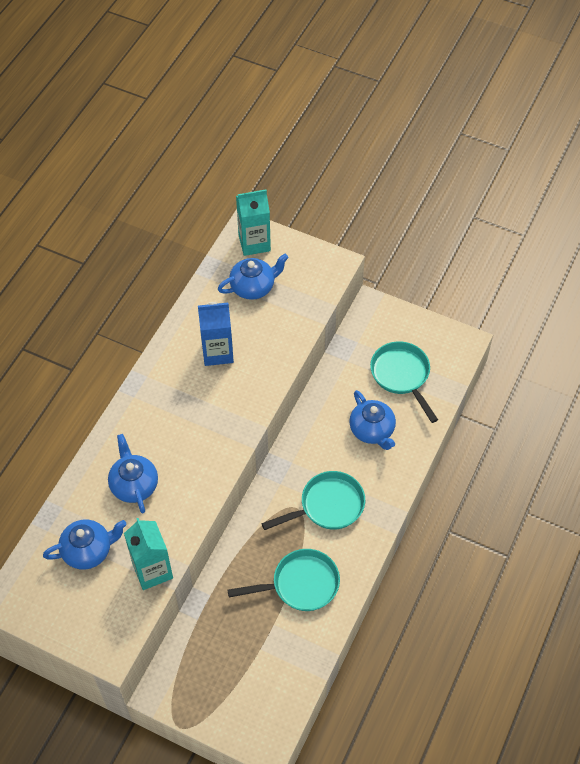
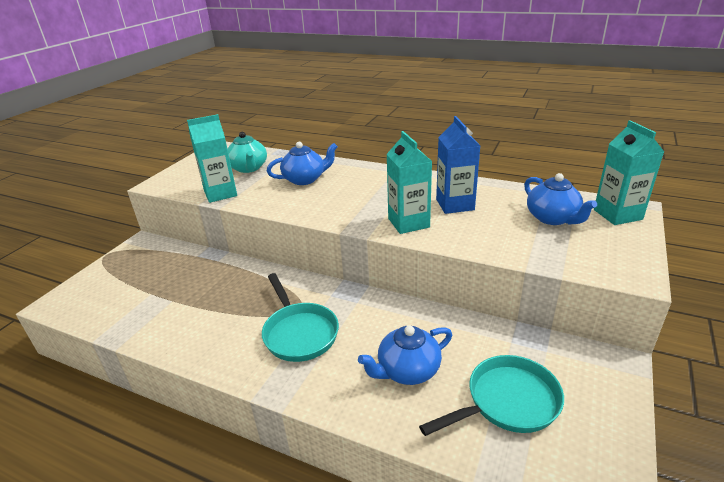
camera: 90 degrees right, 25 degrees down
blue teapot [43,520,127,570] -> turquoise teapot [227,132,267,173]
turquoise pan [228,549,340,611] -> none
none -> turquoise carton [386,131,432,234]

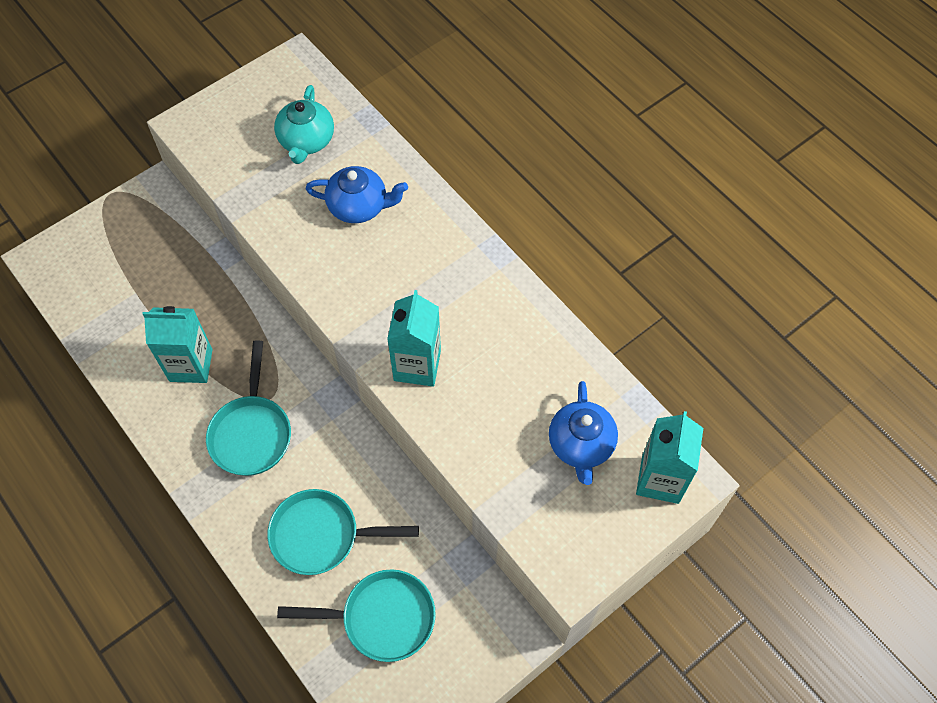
camera: 25 degrees right, 30 degrees up
turquoise carton [187,114,237,203] -> turquoise carton moved to [142,306,213,383]
blue teapot [358,325,452,385] -> turquoise pan [267,489,419,575]
blue carton [436,116,480,214] -> none

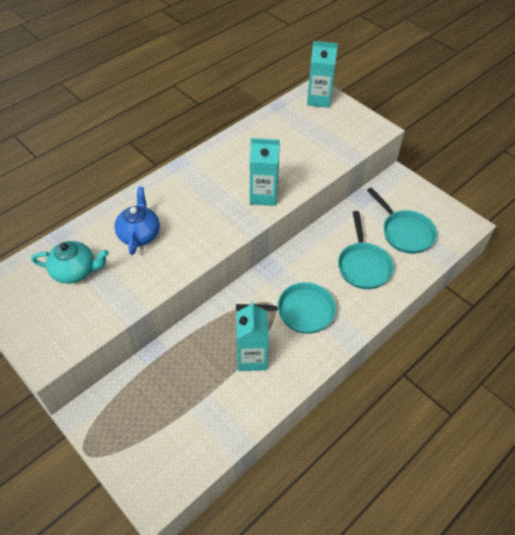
camera: 95 degrees left, 10 degrees down
turquoise pan [277,569,436,662] -> turquoise pan turned 150 degrees clockwise [367,187,437,254]
blue teapot [549,381,618,485] -> none

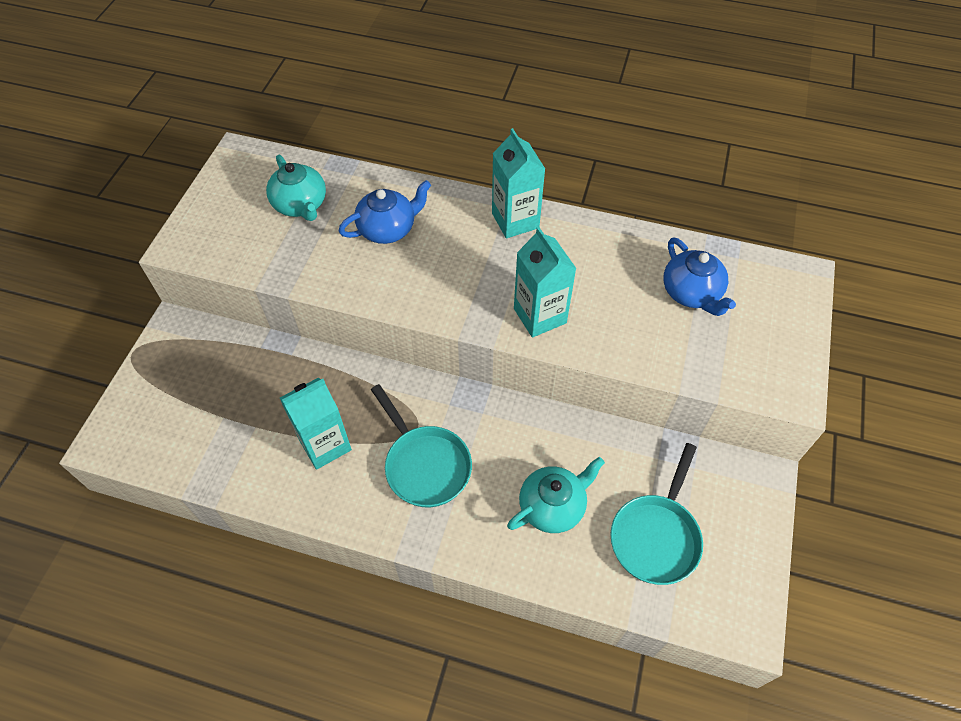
camera: 60 degrees right, 5 degrees up
turquoise carton [307,41,338,108] -> turquoise carton moved to [492,128,545,238]
turquoise pan [338,211,394,289] -> turquoise teapot [507,457,605,533]
none -> blue teapot [663,238,736,316]

